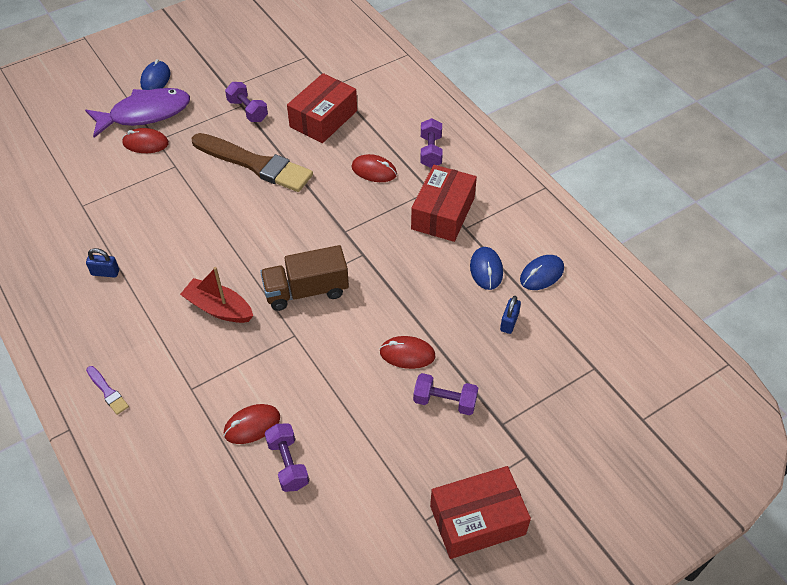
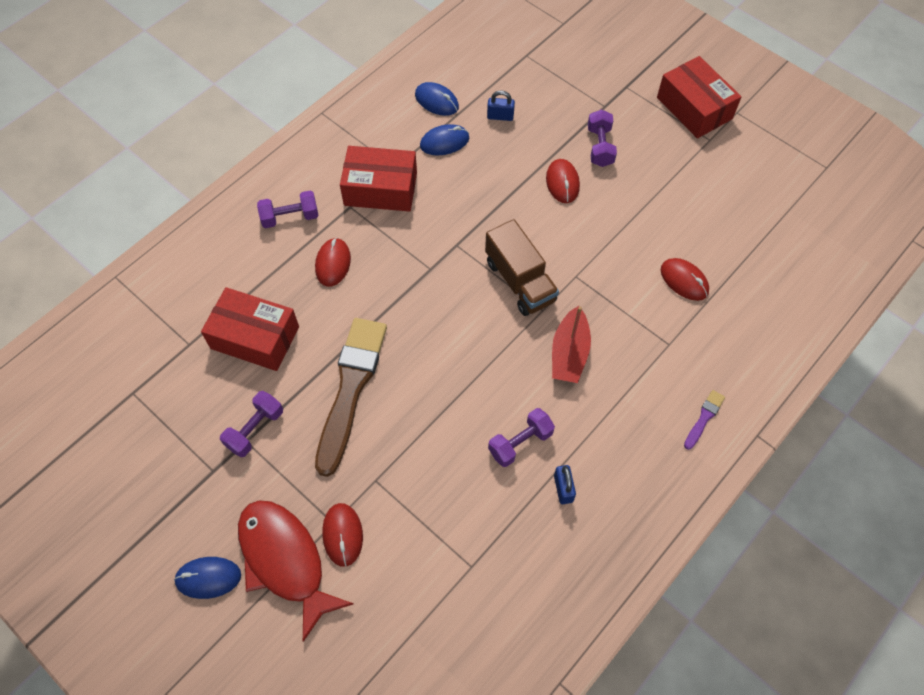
camera: 105 degrees left, 10 degrees up
purple fish [85,88,190,138] -> red fish [238,500,353,642]
purple dumbbell [265,423,309,492] -> purple dumbbell moved to [488,408,555,467]

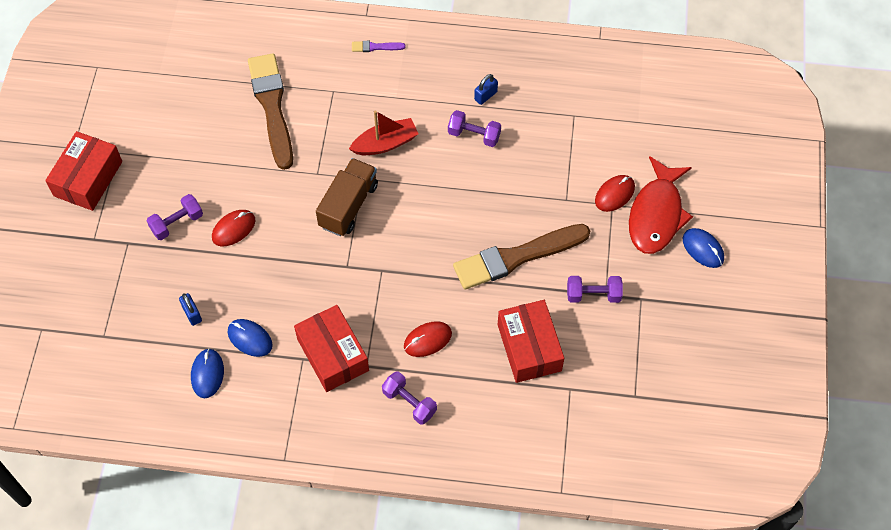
camera: 125 degrees left, 0 degrees up
red mouse [661,258,709,301] -> brown brush [248,53,293,170]

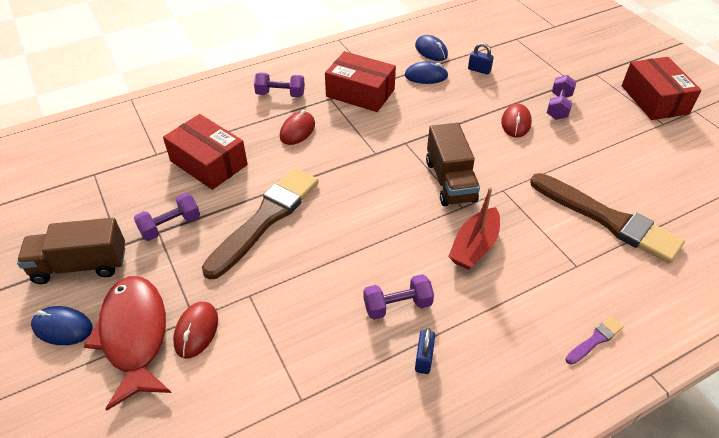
camera: 145 degrees right, 15 degrees down
none -> brown truck [17,218,125,284]

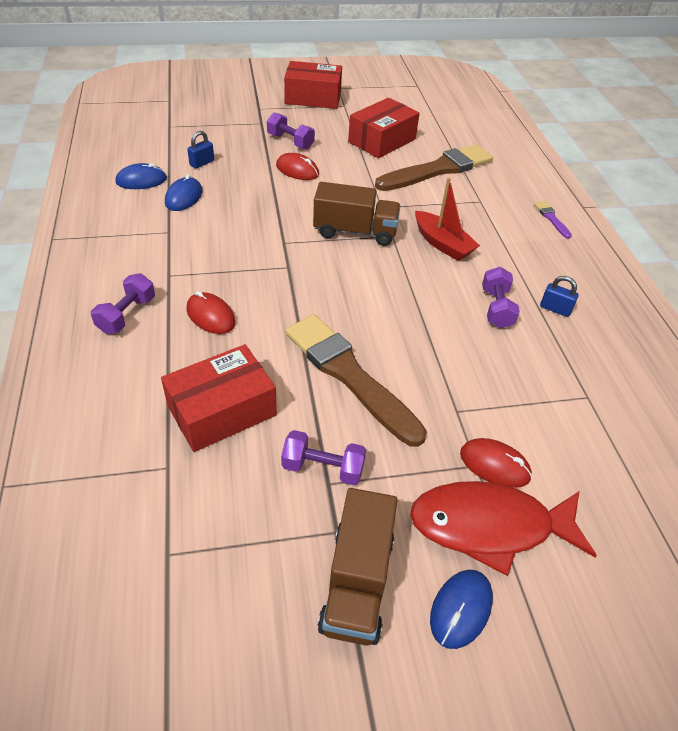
camera: 75 degrees left, 0 degrees up
purple dumbbell [134,193,200,241] -> purple dumbbell turned 60 degrees counterclockwise [281,430,366,485]
red box [325,51,396,112] -> red box moved to [348,98,420,158]

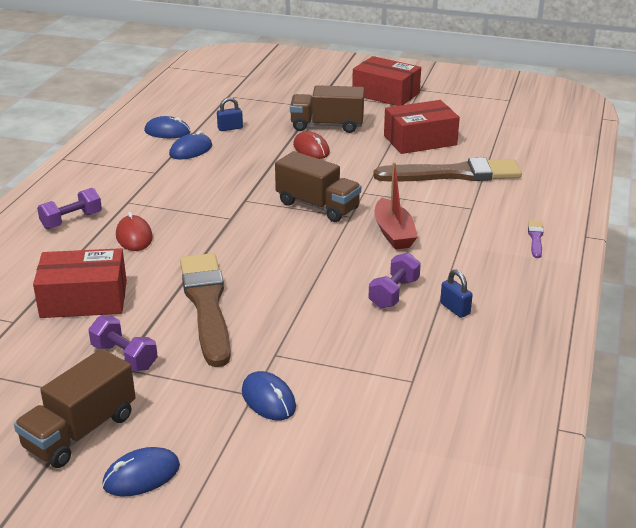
camera: 30 degrees right, 15 degrees down
purple dumbbell [267,112,315,149] -> brown truck [290,85,364,133]
red fish [410,481,597,576] -> none
red mouse [460,438,532,488] -> blue mouse [242,371,296,421]

